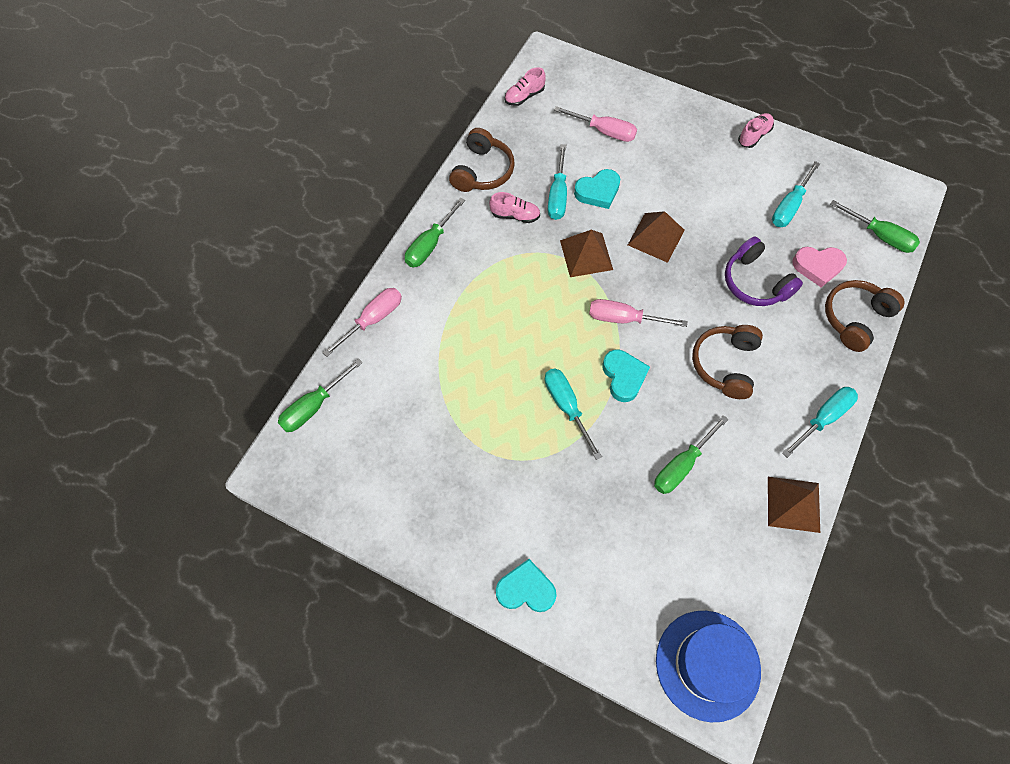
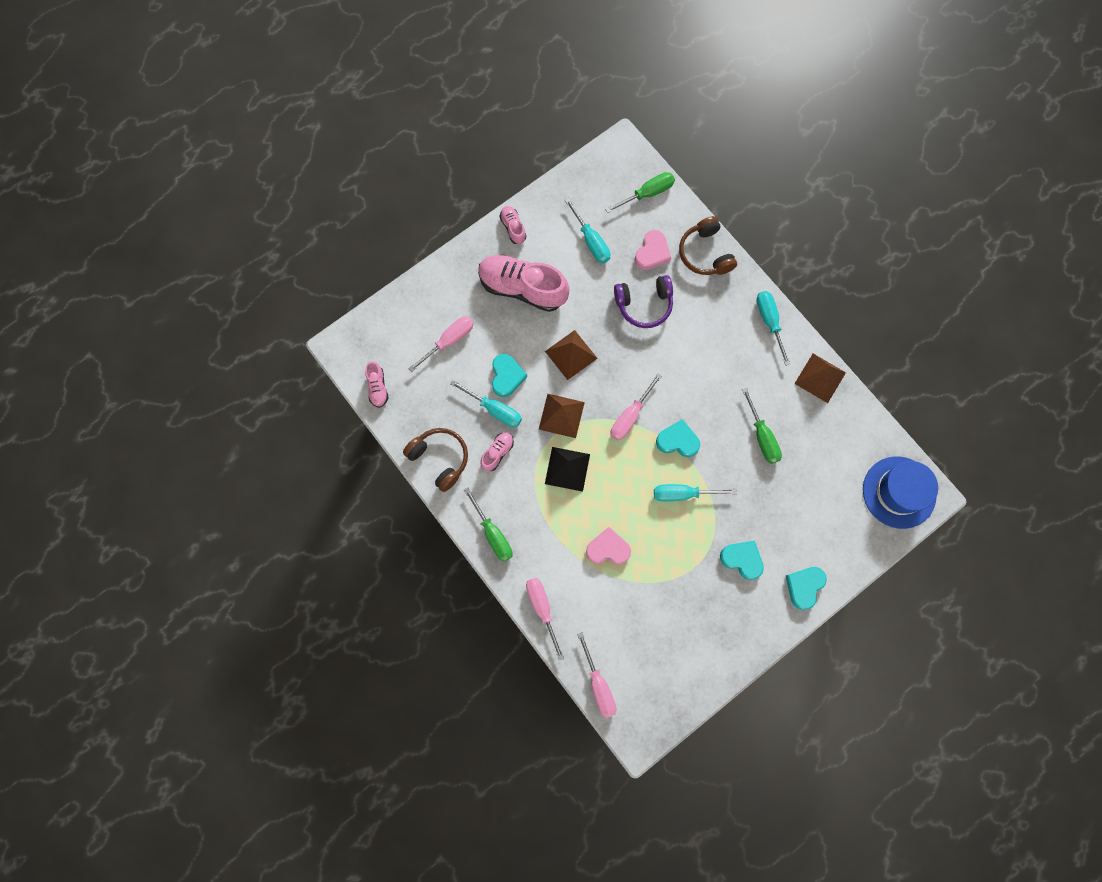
camera: 65 degrees left, 10 degrees up
green screwdriver [278,358,363,432] -> pink screwdriver [577,632,616,718]
brown headphones [692,325,763,399] -> none
none -> pink shoe [478,255,570,312]
none -> black pyramid [545,447,590,492]
none -> pink heart [586,527,631,564]
none -> turquoise heart [720,541,764,580]

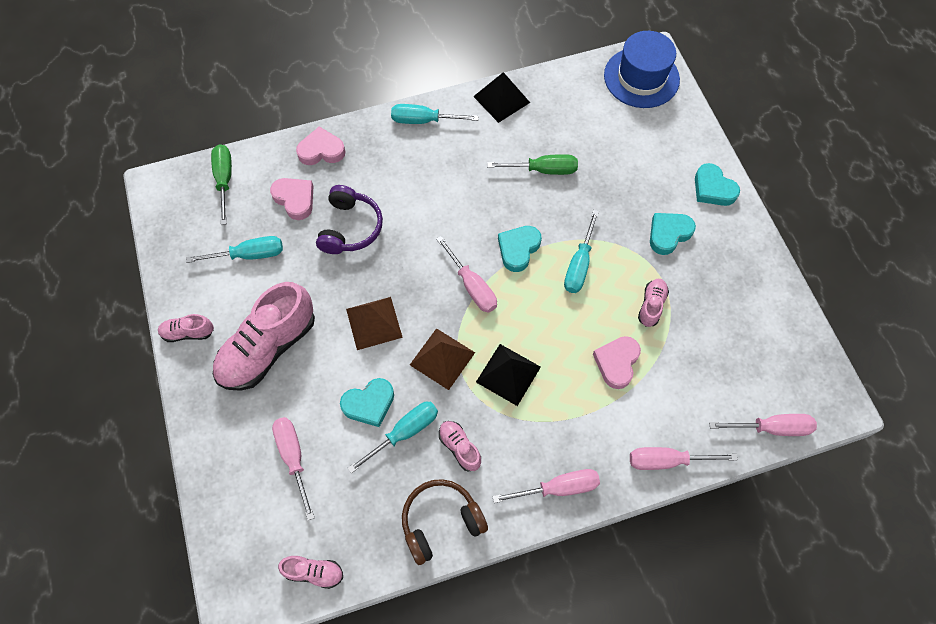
camera: 70 degrees left, 10 degrees down
green screwdriver [464,488,513,562] -> pink screwdriver [492,469,600,503]
turquoise heart [492,354,527,397] -> turquoise heart turned 135 degrees clockwise [340,378,394,427]
brown headphones [679,216,737,275] -> pink heart [296,127,346,165]
brown pyramid [794,353,846,403] -> black pyramid [473,72,530,123]
none -> pink shoe [638,279,669,327]

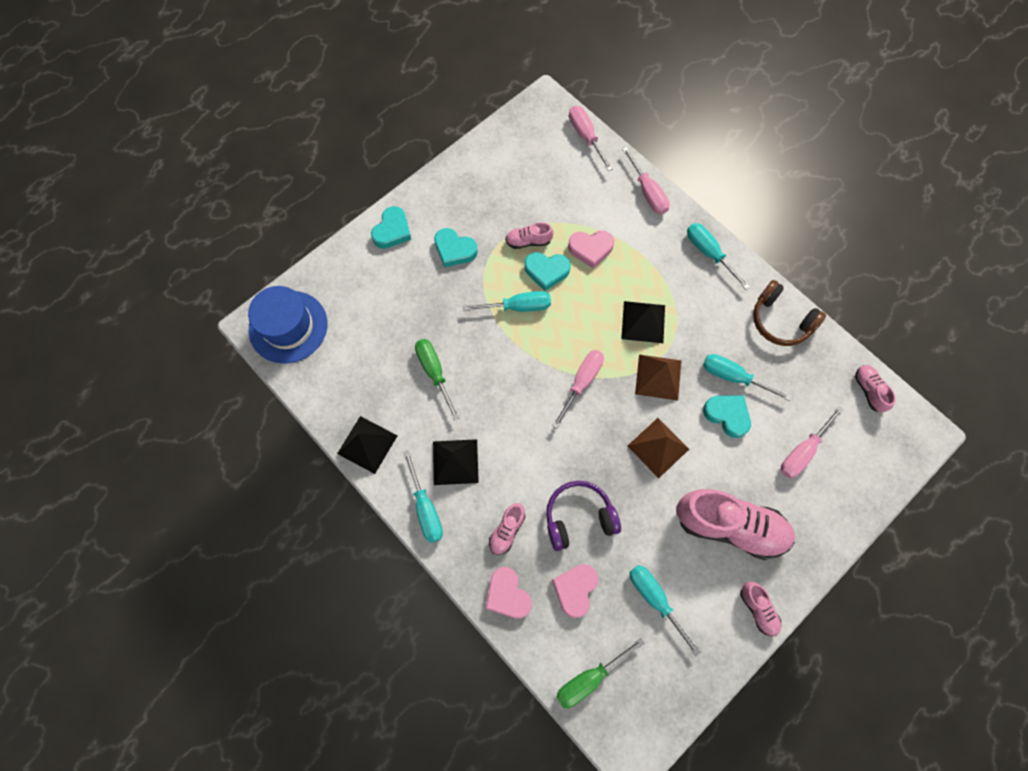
camera: 115 degrees left, 5 degrees up
pink shoe [439,421,481,471] -> pink shoe moved to [489,503,525,555]
pink screwdriver [492,469,600,503] -> turquoise screwdriver [687,223,750,290]
turquoise heart [498,226,542,272] -> turquoise heart moved to [524,252,571,291]
none -> black pyramid [433,439,479,485]

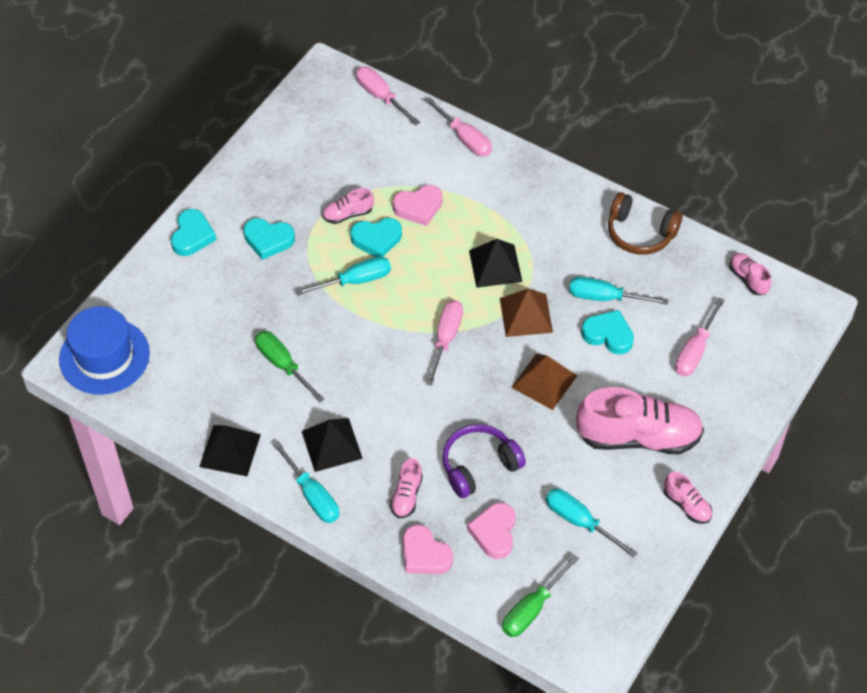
camera: 15 degrees left, 15 degrees down
turquoise screwdriver [687,223,750,290] -> none

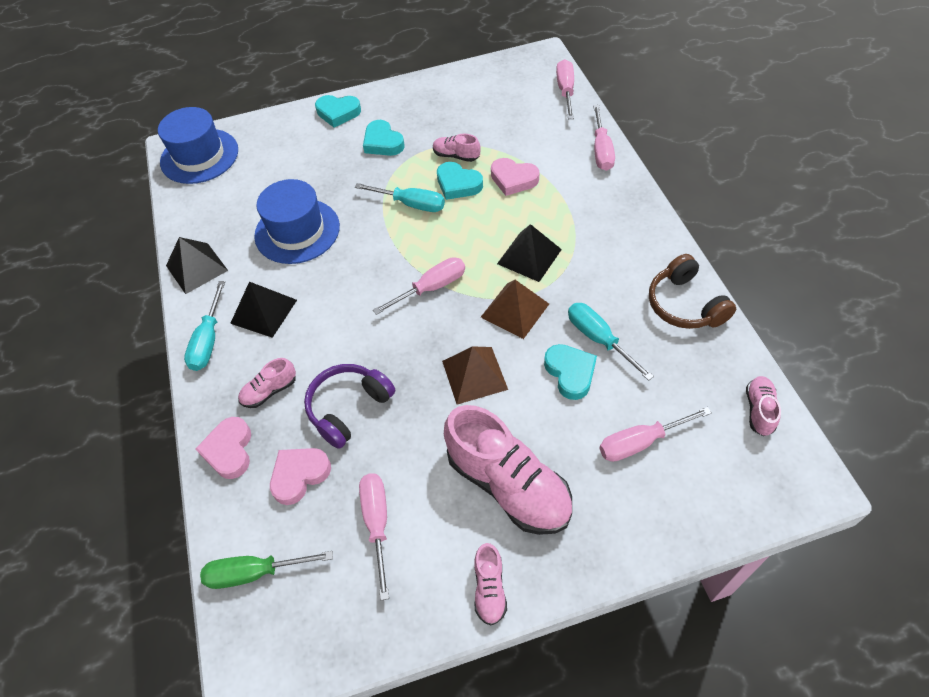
camera: 45 degrees right, 0 degrees up
turquoise heart [171,209,216,256] -> turquoise heart turned 45 degrees clockwise [315,95,361,128]
green screwdriver [255,331,324,403] -> blue hat [254,179,340,264]
purple headphones [442,424,526,498] -> purple headphones turned 60 degrees counterclockwise [304,364,395,449]
turquoise screwdriver [546,488,638,558] -> pink screwdriver [359,473,389,601]

